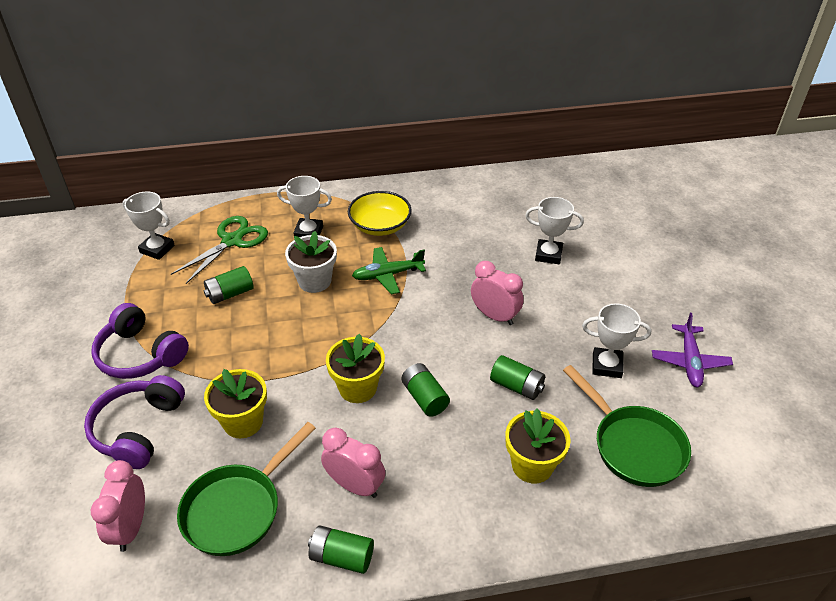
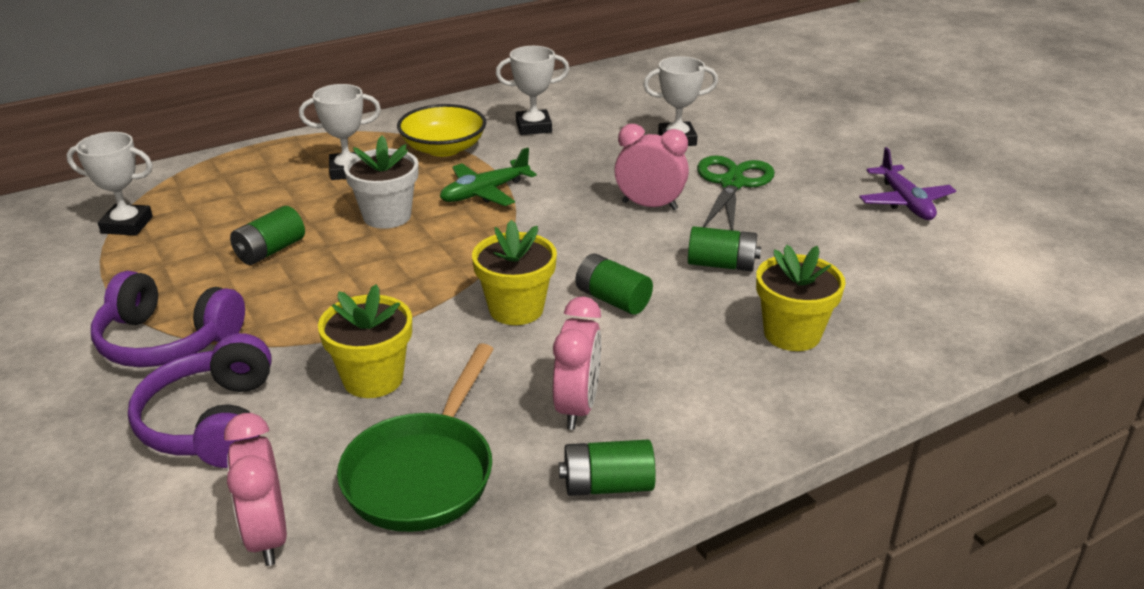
camera: 20 degrees left, 10 degrees down
green scissors [171,216,268,284] -> green scissors moved to [697,155,775,230]
pink clock [321,427,385,498] -> pink clock turned 90 degrees clockwise [553,296,601,430]
green pan [563,365,691,487] -> none
white trophy [582,304,651,378] -> white trophy moved to [496,46,569,135]

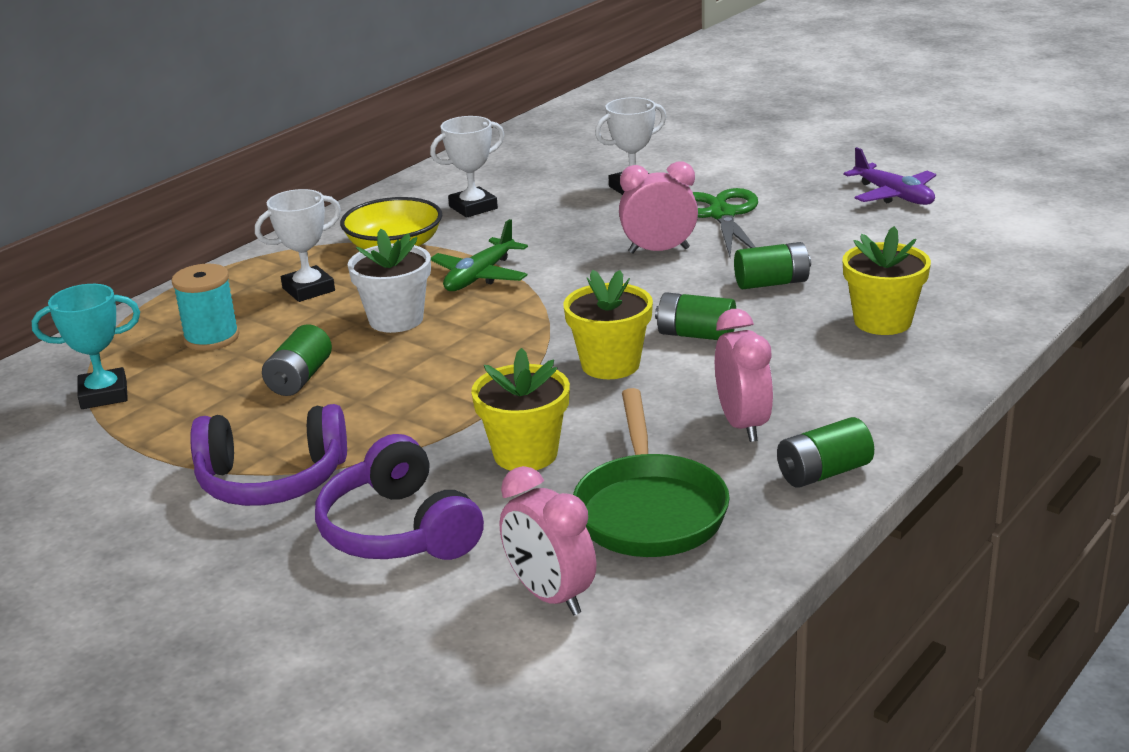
camera: 20 degrees left, 5 degrees down
white trophy [66,132,153,235] -> turquoise trophy [32,284,140,409]
none -> turquoise spool [171,264,239,351]

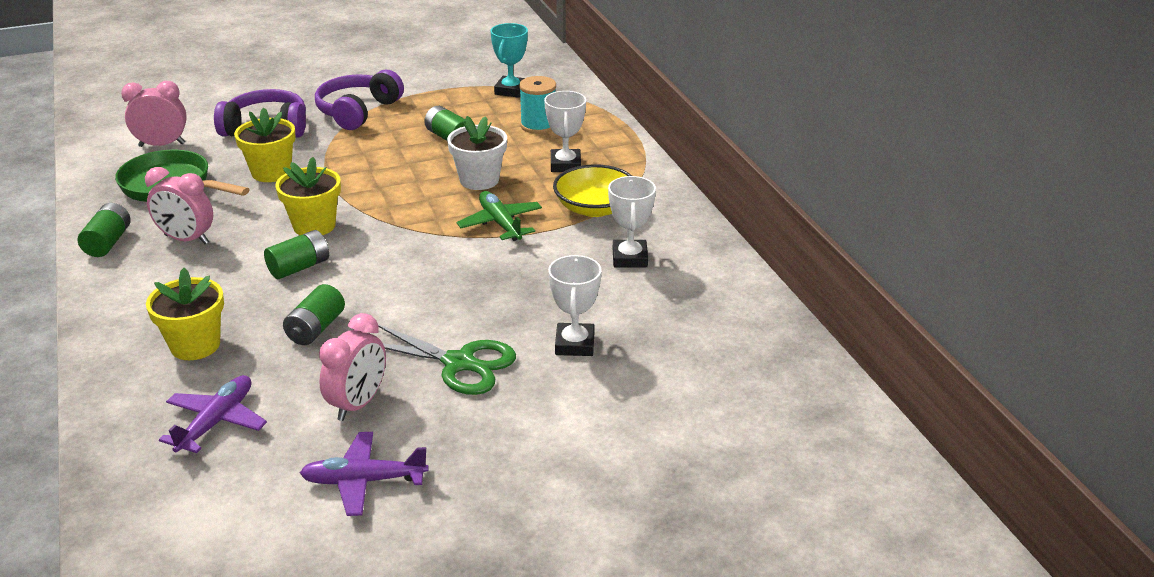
camera: 120 degrees right, 5 degrees up
pink clock [619,162,698,254] -> pink clock moved to [319,313,386,421]
none -> purple plane [159,375,267,453]

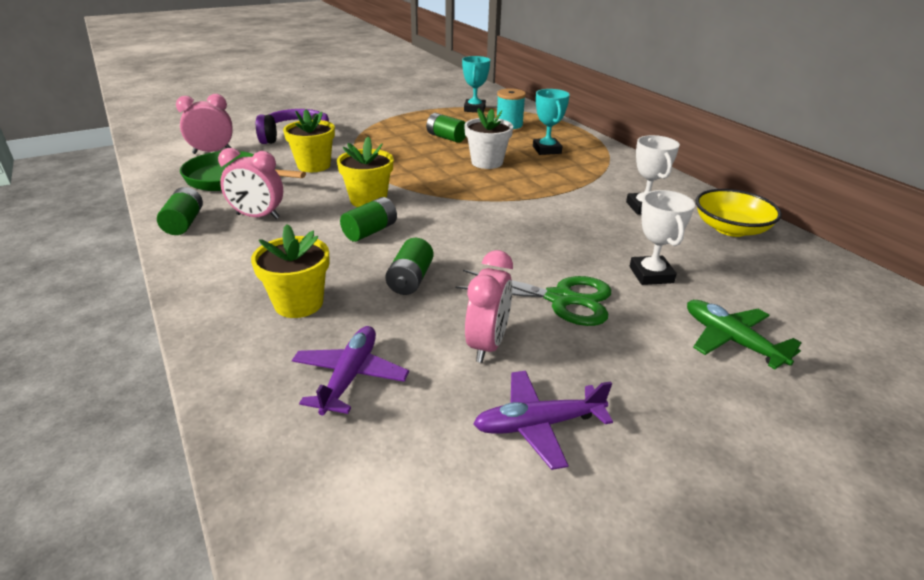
camera: 10 degrees left, 0 degrees up
purple headphones [315,70,404,130] -> none
green plane [457,191,542,241] -> green plane moved to [687,300,802,370]
white trophy [544,91,586,172] -> turquoise trophy [533,89,570,155]
yellow bowl [553,164,632,217] -> yellow bowl moved to [696,189,782,237]

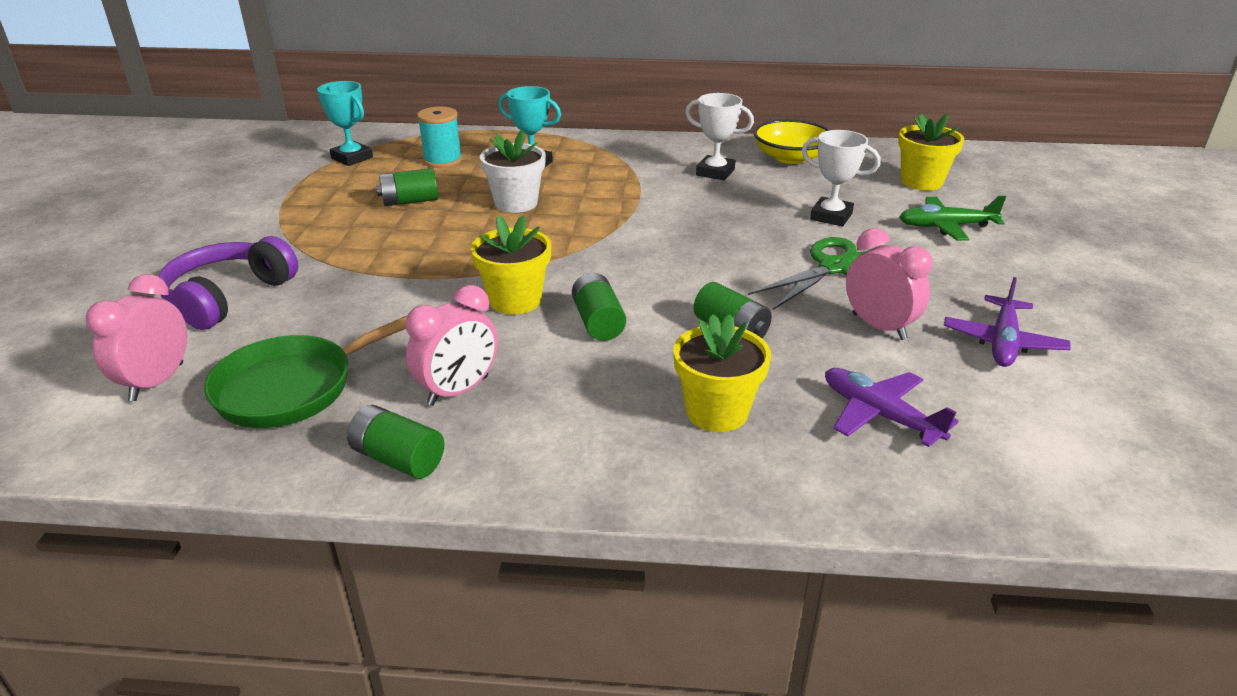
camera: 55 degrees left, 0 degrees up
yellow flower pot [283,109,335,172] -> yellow flower pot moved to [898,113,964,191]

